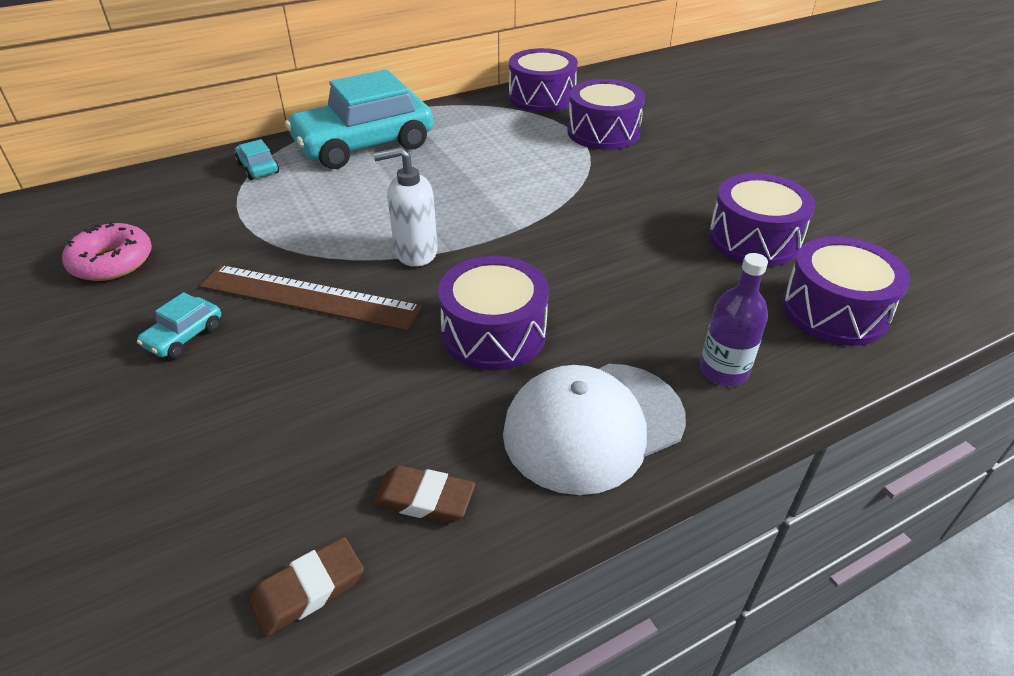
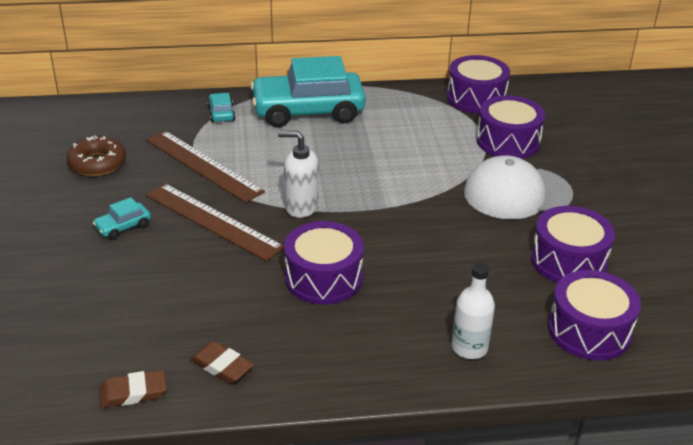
camera: 20 degrees right, 5 degrees down
pink donut [62,222,152,281] -> brown donut [66,136,126,176]
white cap [503,364,686,495] -> white cap moved to [464,155,573,219]
purple bottle [700,253,768,386] -> white bottle [451,263,495,359]
none -> brown ruler [146,131,265,203]

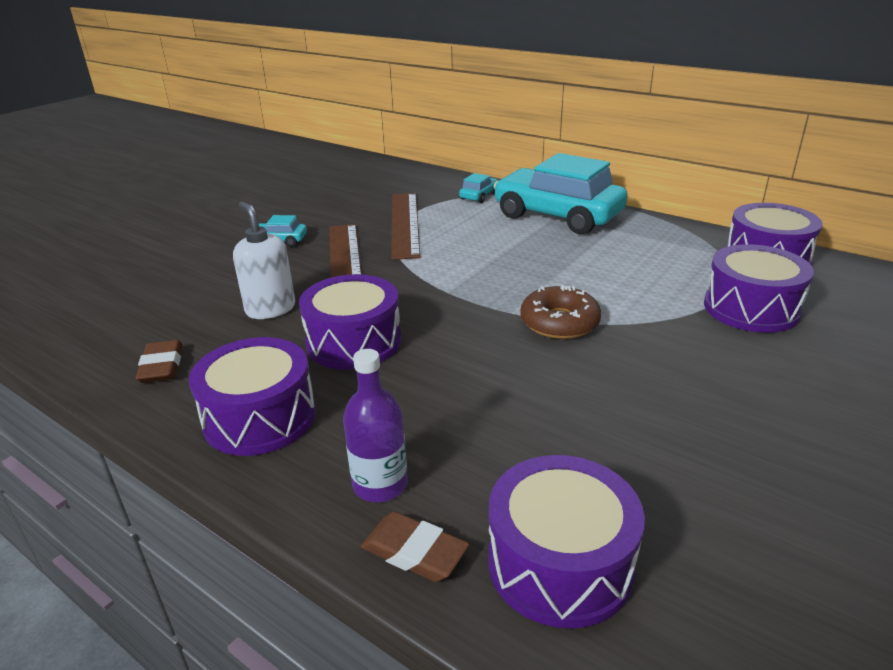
camera: 45 degrees right, 5 degrees down
brown donut [66,136,126,176] -> brown donut moved to [520,285,601,339]
brown eraser [99,370,167,408] -> brown eraser moved to [361,512,470,582]
white soap dispenser [278,131,319,218] -> white soap dispenser moved to [233,202,295,319]
white bottle [451,263,495,359] -> purple bottle [343,349,408,502]
white cap [464,155,573,219] -> none
purple drum [531,206,615,283] -> purple drum moved to [189,337,316,456]

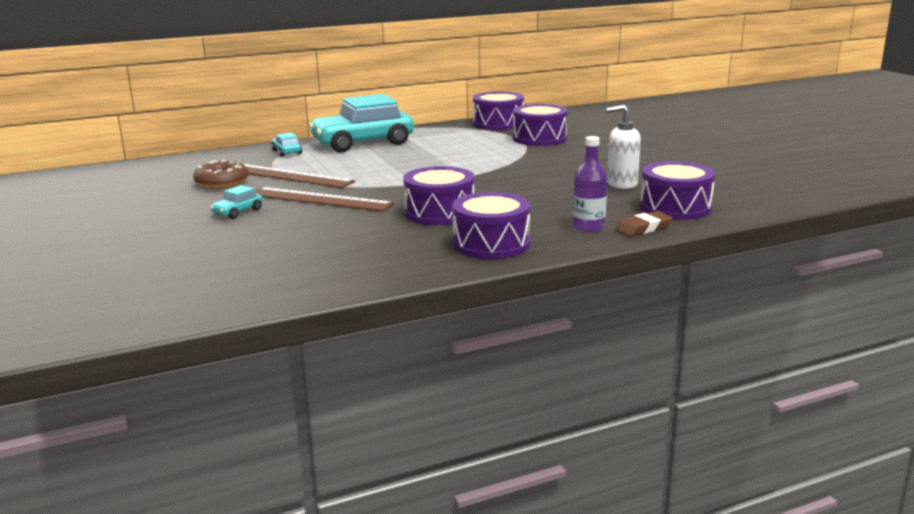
camera: 60 degrees left, 10 degrees down
brown eraser [136,340,183,383] -> none
white soap dispenser [233,202,295,319] -> white soap dispenser moved to [606,105,641,189]
brown donut [520,285,601,339] -> brown donut moved to [193,160,249,189]

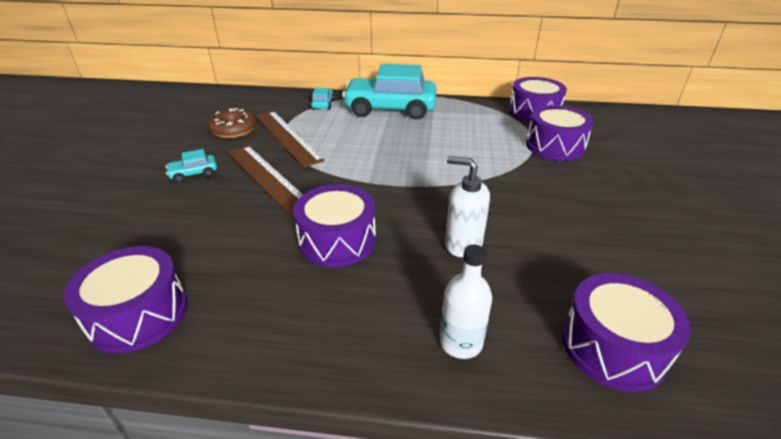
camera: 30 degrees right, 15 degrees up
purple drum [452,192,531,259] -> purple drum moved to [64,246,188,353]
purple bottle [572,136,607,232] -> white bottle [440,245,492,359]
white soap dispenser [606,105,641,189] -> white soap dispenser moved to [445,156,490,257]
brown eraser [615,211,672,237] -> none

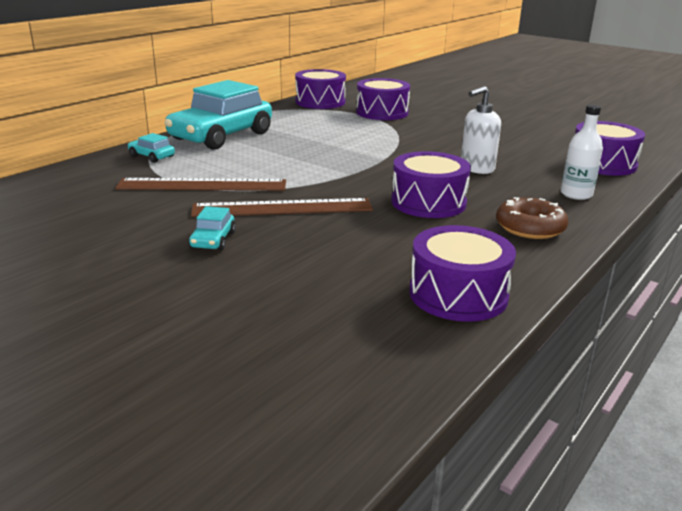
camera: 60 degrees left, 10 degrees down
brown donut [208,108,257,138] -> brown donut moved to [496,197,569,239]

